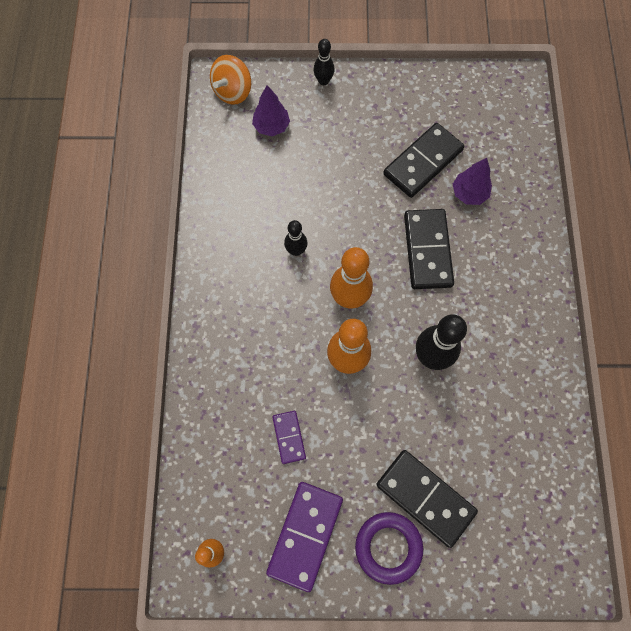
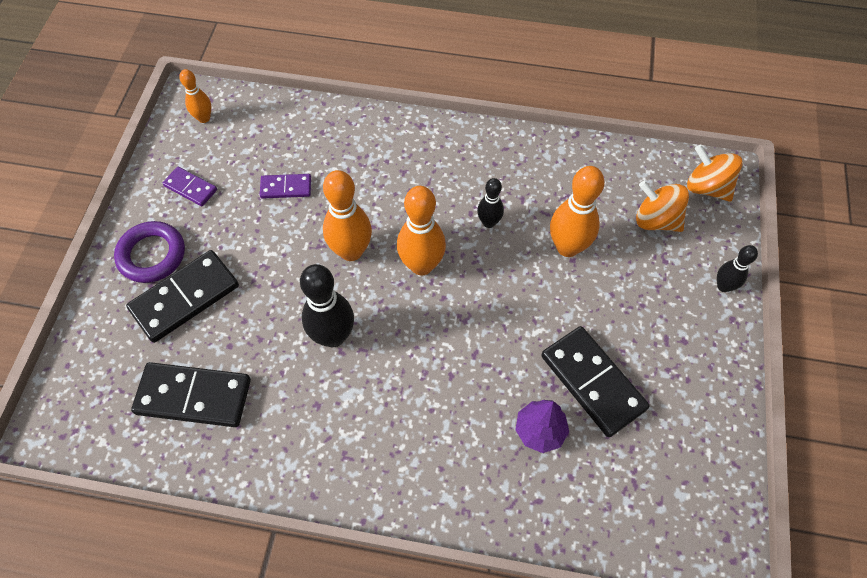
camera: 100 degrees right, 10 degrees down
purple tree [252,85,290,136] -> orange spinning top [636,180,689,232]
purple domino [266,482,343,592] -> purple domino [163,167,217,206], size x0.54
black domino [404,209,454,289] -> black domino moved to [131,362,251,427]
none -> orange bowling pin [550,166,605,257]

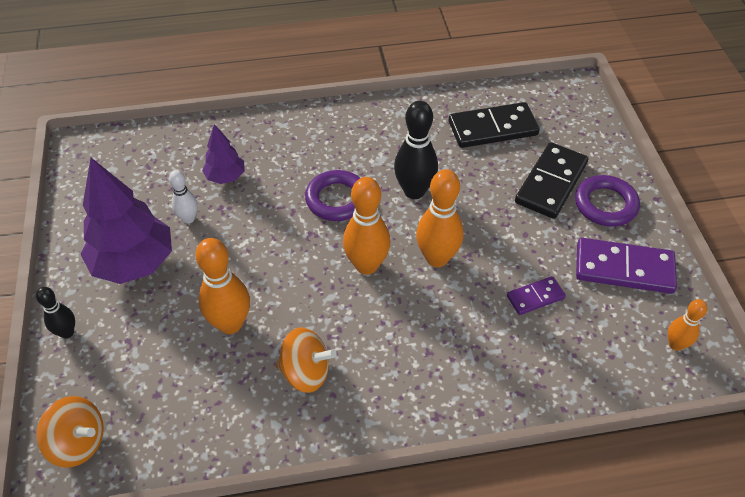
camera: 160 degrees right, 10 degrees down
purple domino [163,167,217,206] -> purple domino [576,238,677,294], size x1.84
black bowling pin [477,178,504,228] -> none
black domino [541,326,650,437] -> white bowling pin [169,170,198,224]
orange spinning top [636,180,689,232] -> orange spinning top moved to [275,328,336,393]
none -> purple tree [80,158,172,284]
none -> purple ring [305,170,360,221]

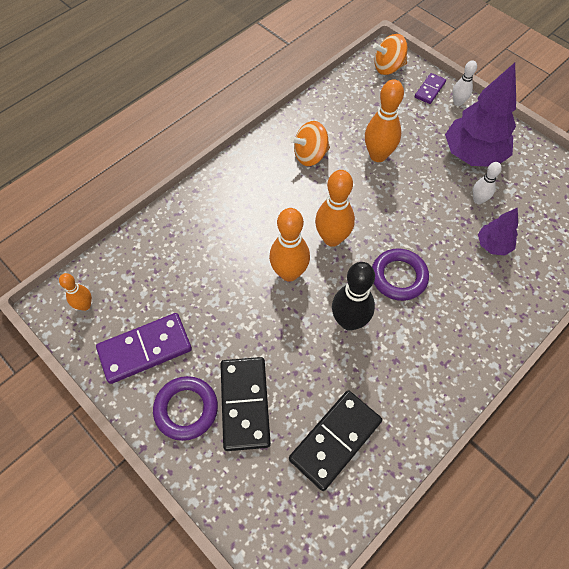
camera: 145 degrees right, 10 degrees up
black bowling pin [36,287,75,338] -> white bowling pin [452,60,477,106]
purple domino [507,276,566,315] -> purple domino moved to [415,73,446,104]

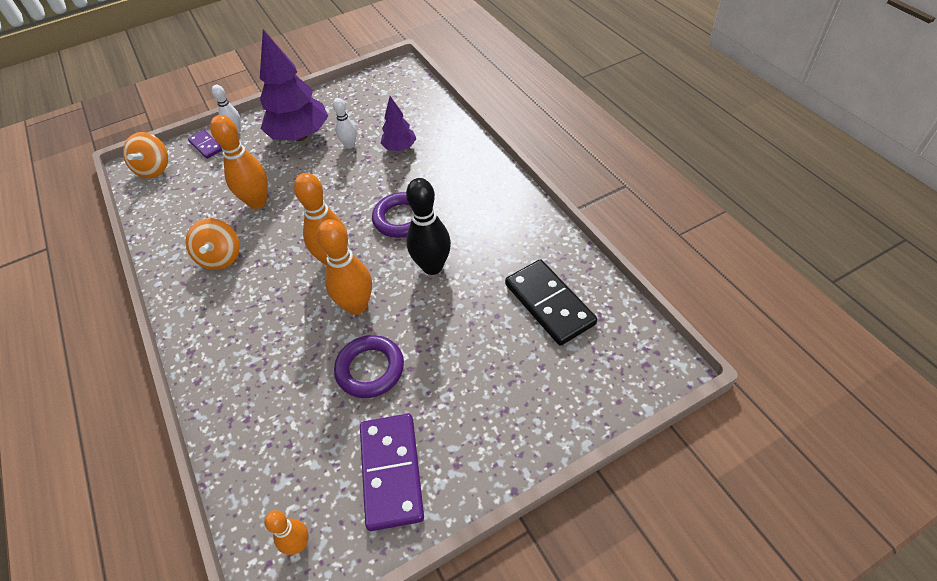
camera: 70 degrees left, 10 degrees down
purple ring [153,376,218,441] -> purple ring moved to [334,335,404,398]
black domino [220,357,271,451] -> none

